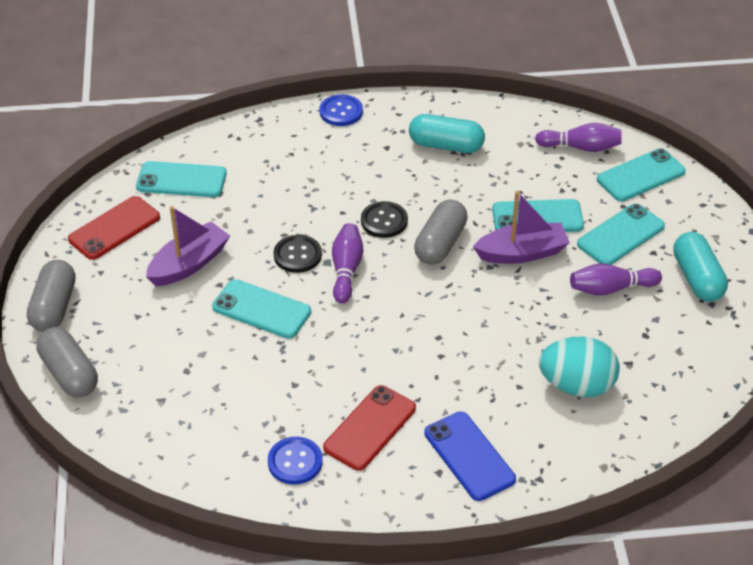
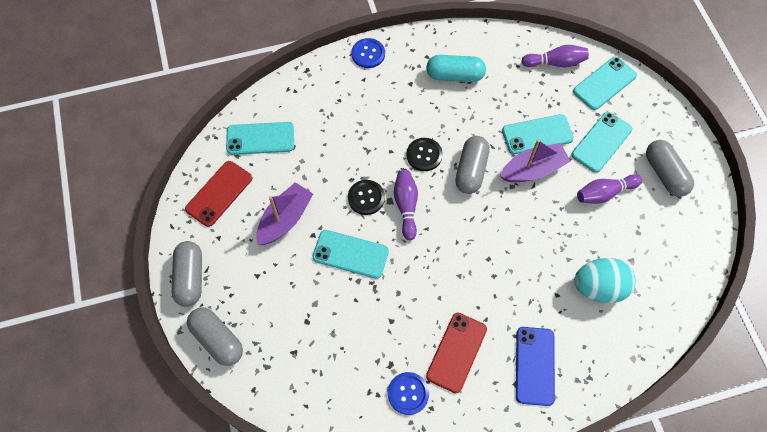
camera: 10 degrees left, 20 degrees up
blue phone [424,412,516,501] -> blue phone turned 45 degrees clockwise [516,327,555,406]
turquoise capsule [673,232,728,301] -> grey capsule [646,140,694,197]

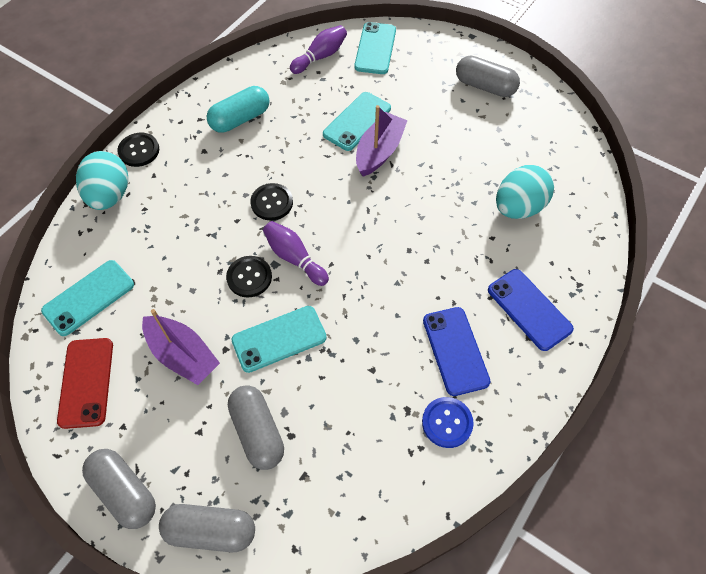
camera: 40 degrees left, 5 degrees down
purple boat [256,182,313,245] -> purple boat turned 135 degrees clockwise [142,309,220,385]
blue button [351,38,385,68] -> black button [117,133,159,167]
red phone [426,313,487,393] -> blue phone [423,307,491,396]
grey capsule [455,136,490,194] -> grey capsule moved to [228,385,284,470]
turquoise phone [571,112,632,173] -> none
purple bowling pin [577,174,642,204] -> none
none -> turquoise egg [76,151,128,210]

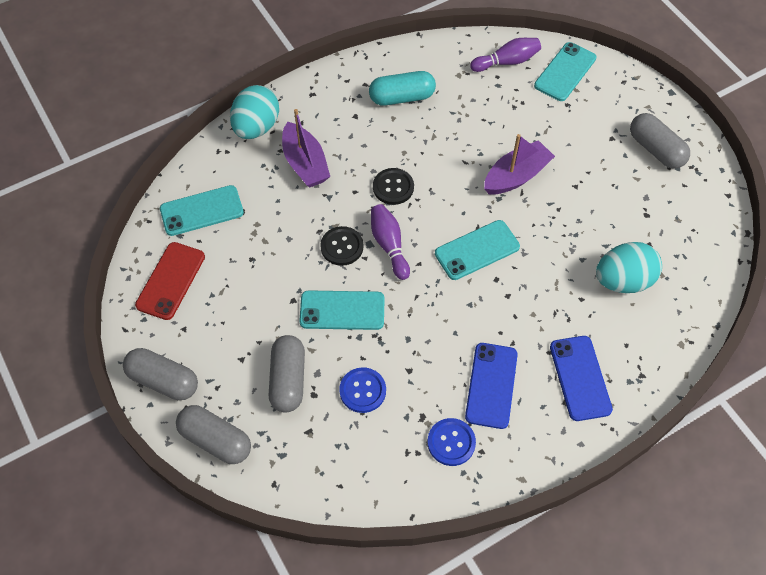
camera: 25 degrees right, 0 degrees up
grey capsule [82,449,156,529] -> grey capsule turned 45 degrees counterclockwise [123,348,198,400]
black button [117,133,159,167] -> none
purple boat [142,309,220,385] -> purple boat moved to [282,109,330,188]
turquoise phone [323,92,391,151] -> turquoise phone moved to [435,220,520,280]
none -> blue button [339,367,386,413]

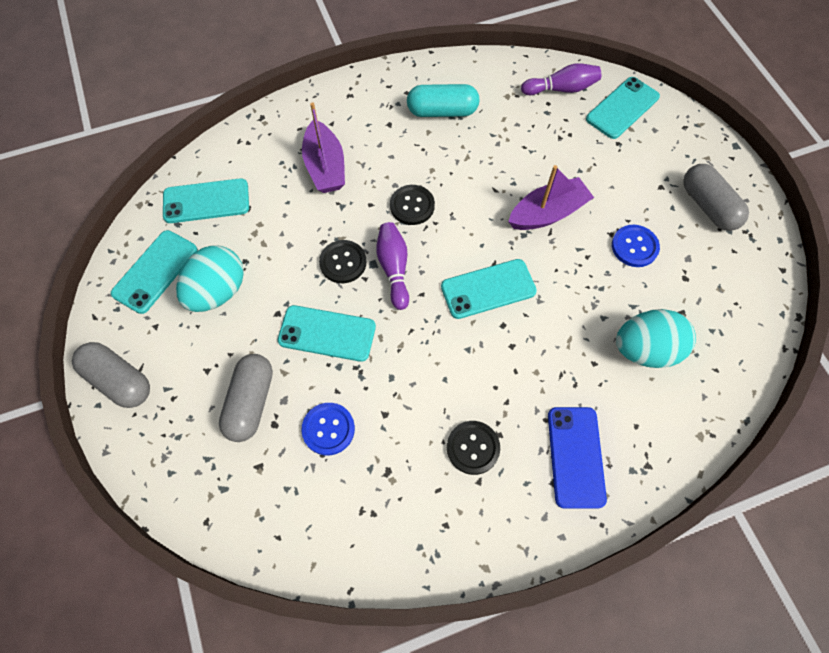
camera: 10 degrees right, 5 degrees up
red phone [135,242,205,320] -> turquoise phone [111,230,197,314]
grey capsule [176,405,251,464] -> none
turquoise egg [230,85,279,139] -> turquoise egg moved to [176,245,244,312]
blue button [427,418,476,466] -> blue button moved to [612,225,660,267]
blue phone [465,343,518,429] -> black button [447,421,500,475]

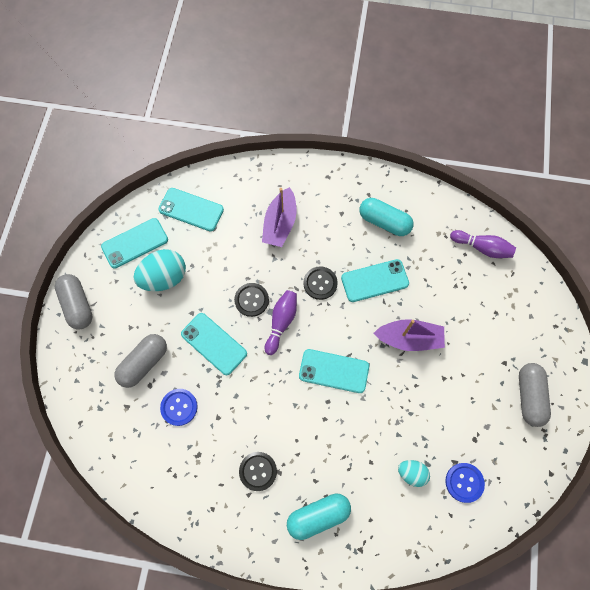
camera: 30 degrees right, 5 degrees up
blue phone [548,407,607,509] -> turquoise capsule [287,493,351,540]
turquoise phone [586,77,660,139] -> turquoise phone moved to [341,259,409,302]
blue button [612,225,660,267] -> blue button moved to [445,463,485,503]
turquoise egg [616,309,696,368] -> turquoise egg [398,460,430,487], size x0.56

